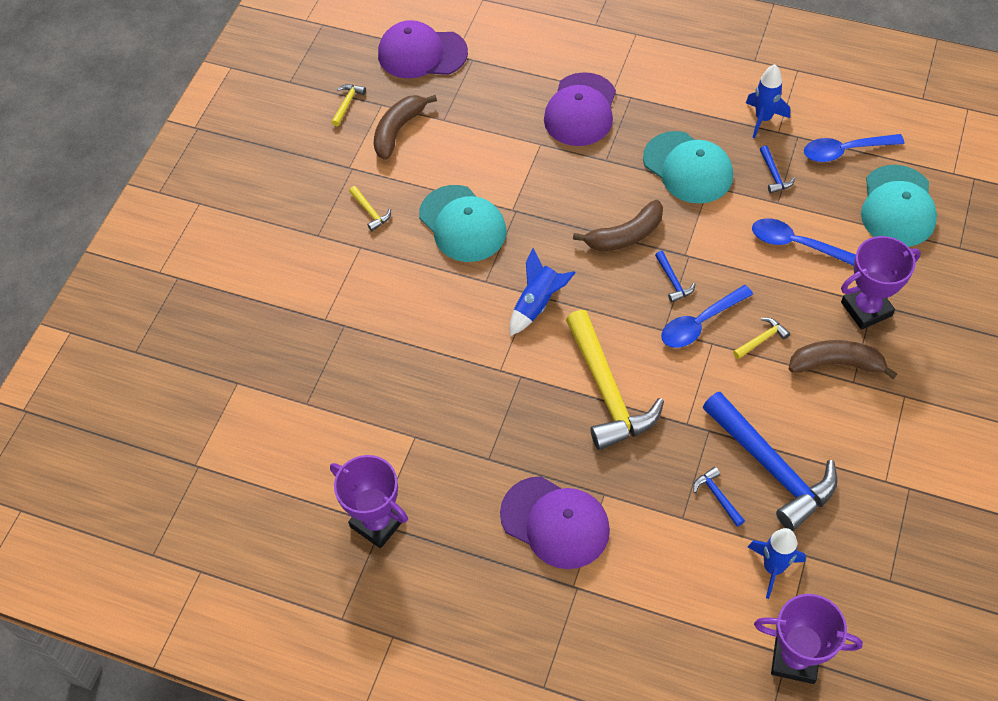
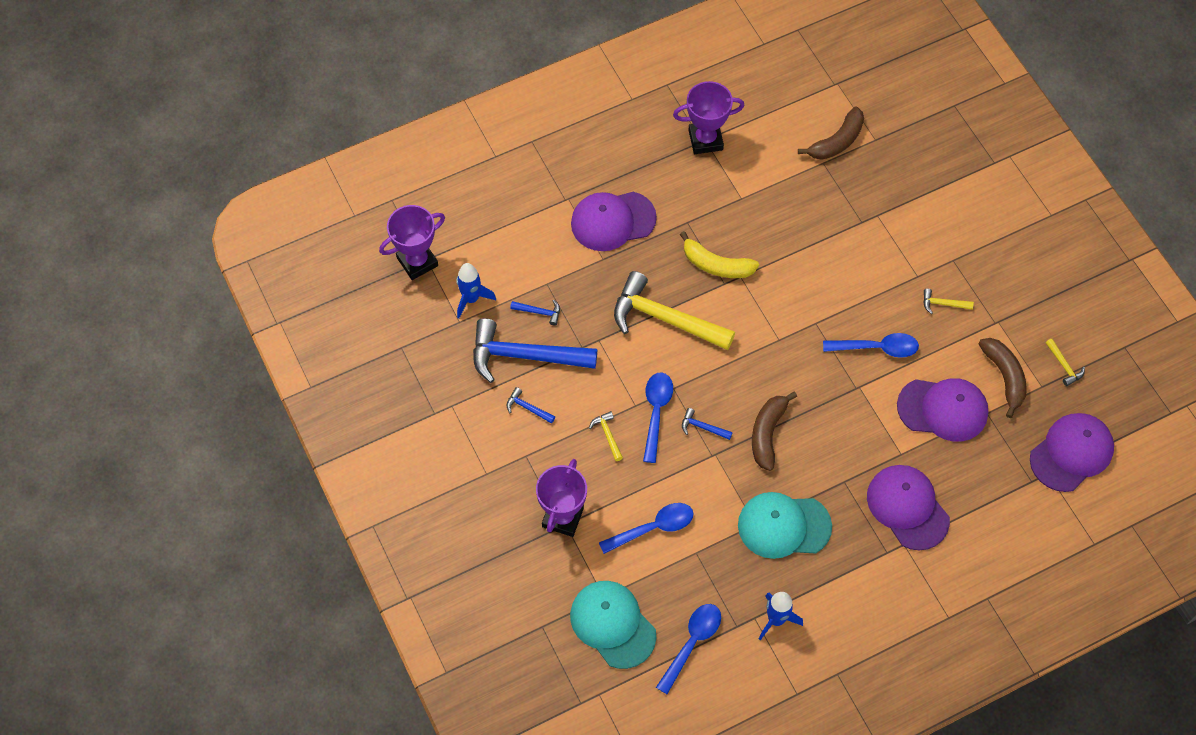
camera: 130 degrees right, 5 degrees up
turquoise cap [419,185,506,262] -> blue spoon [823,333,919,358]
blue rocket [510,248,576,336] -> none
yellow hammer [733,318,790,359] -> yellow hammer turned 150 degrees clockwise [589,411,623,461]
blue hammer [760,145,795,193] -> blue hammer moved to [506,387,555,424]
brown banana [789,340,897,379] -> brown banana moved to [798,106,864,160]
none -> yellow banana [680,231,759,278]
none -> purple cap [897,378,988,442]

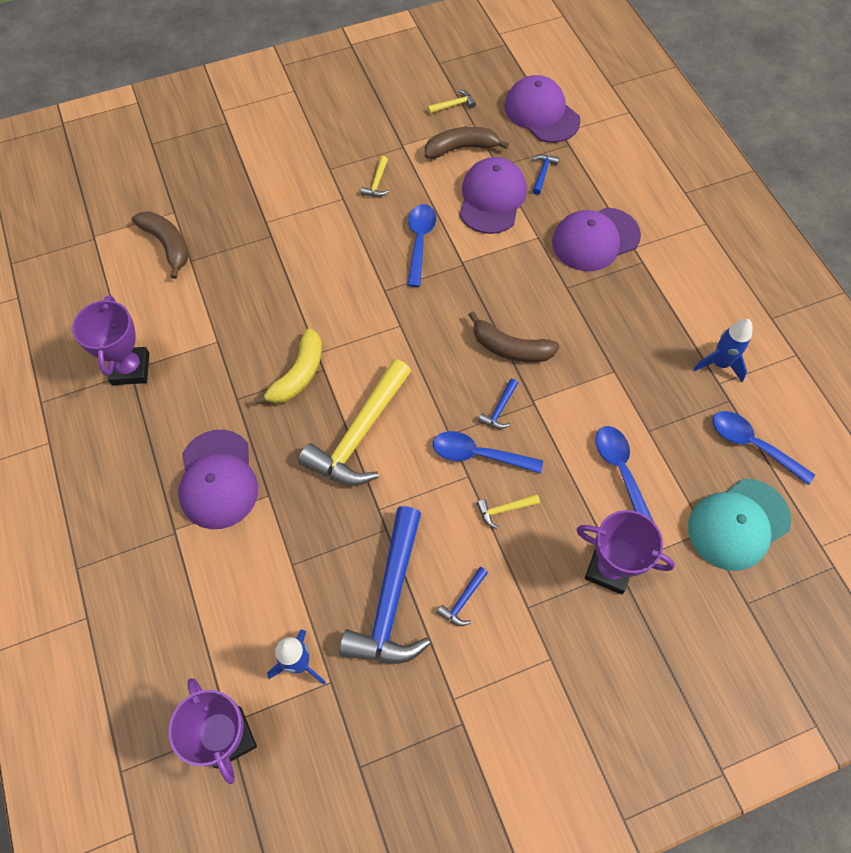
camera: 85 degrees left, 0 degrees up
blue hammer [510,300,560,326] -> blue hammer moved to [532,154,559,195]
turquoise cap [738,492,832,559] -> none

